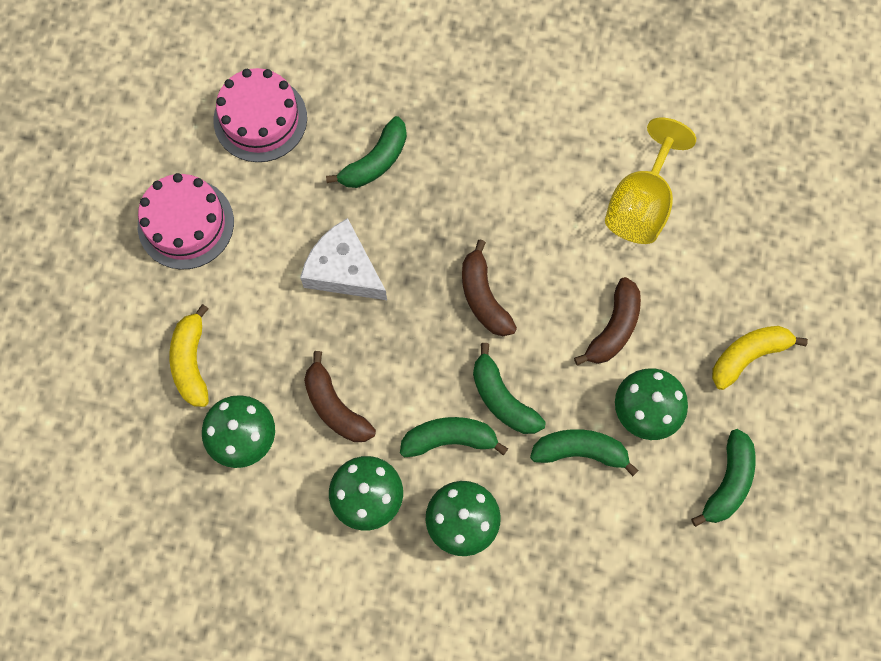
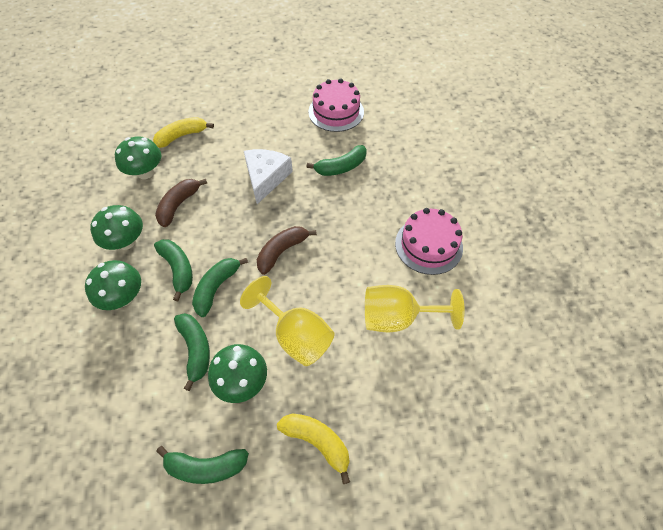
camera: 65 degrees right, 15 degrees down
pink cake [138,173,234,270] -> pink cake moved to [395,208,463,275]
green banana [326,116,407,188] -> green banana turned 45 degrees counterclockwise [307,145,367,176]
brown banana [574,277,641,366] -> yellow goblet [240,276,335,366]

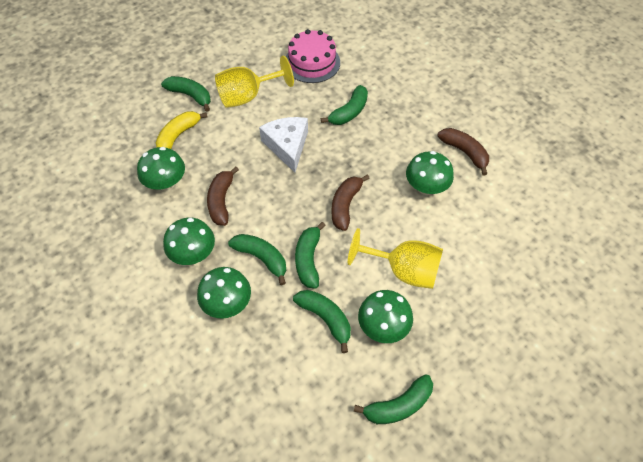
camera: 25 degrees left, 0 degrees up
yellow banana [277,413,350,484] -> none
yellow goblet [365,285,465,332] -> yellow goblet moved to [215,56,294,108]
pink cake [395,208,463,275] -> brown banana [437,128,489,175]
none -> green banana [161,76,211,112]
none -> green mushroom [406,151,454,195]

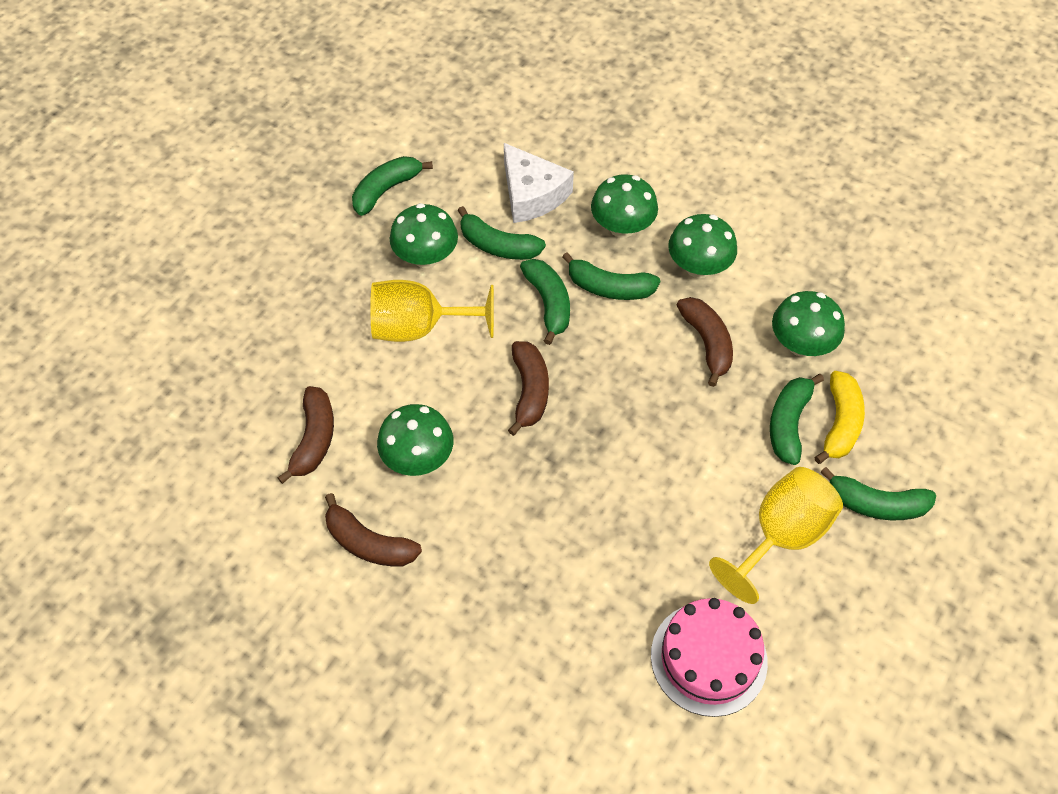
camera: 160 degrees right, 0 degrees up
white cheese [259,117,308,173] -> white cheese moved to [504,143,574,223]
green banana [321,85,368,125] -> green banana moved to [770,374,824,465]
none -> brown banana [277,386,334,484]

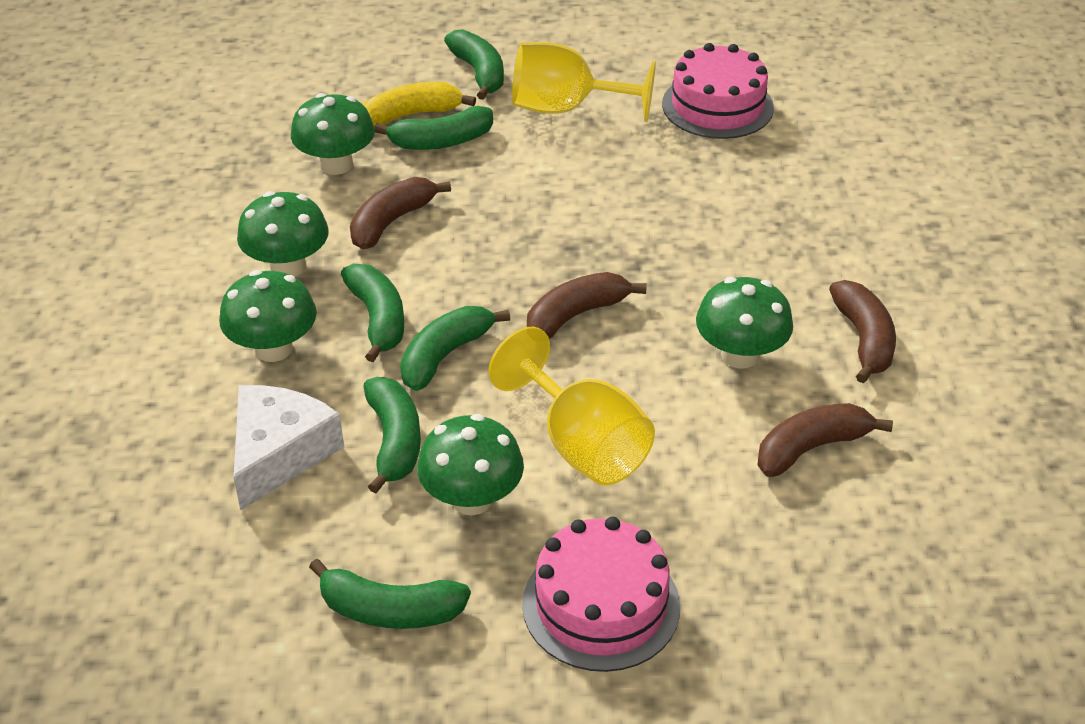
camera: 125 degrees left, 15 degrees down
none -> pink cake [522,517,680,672]

